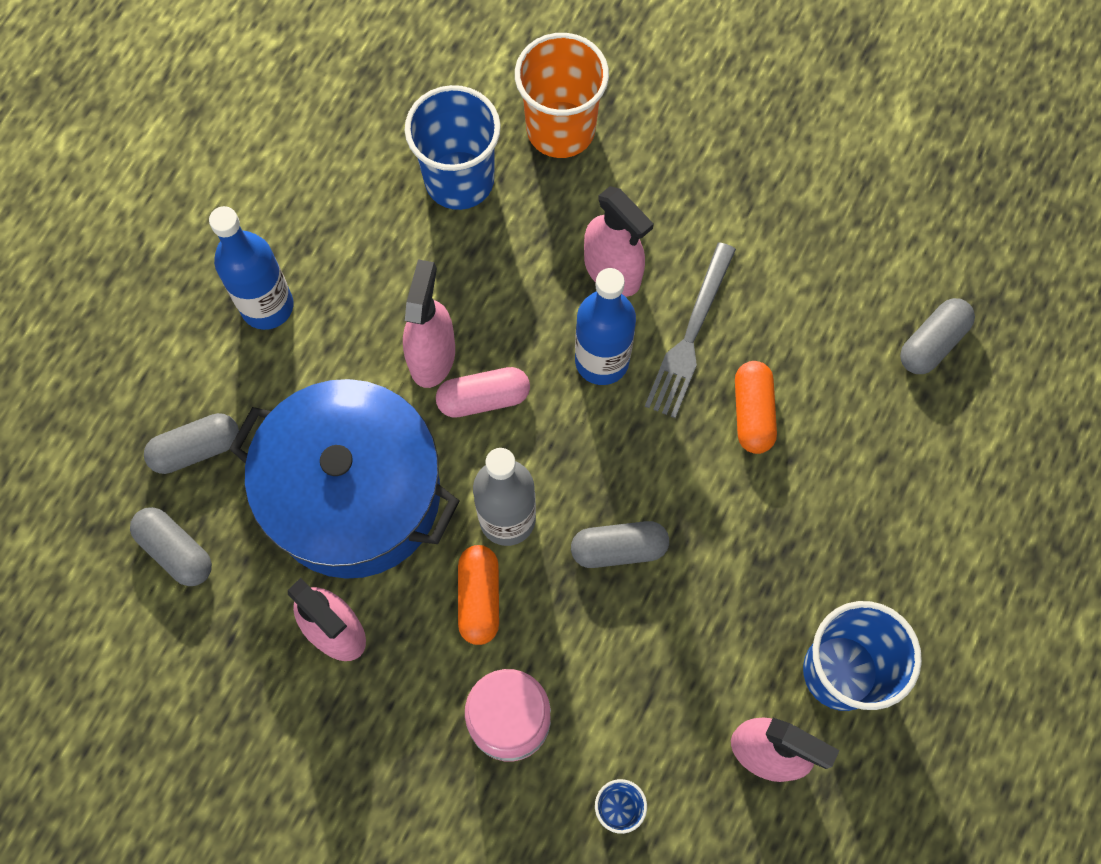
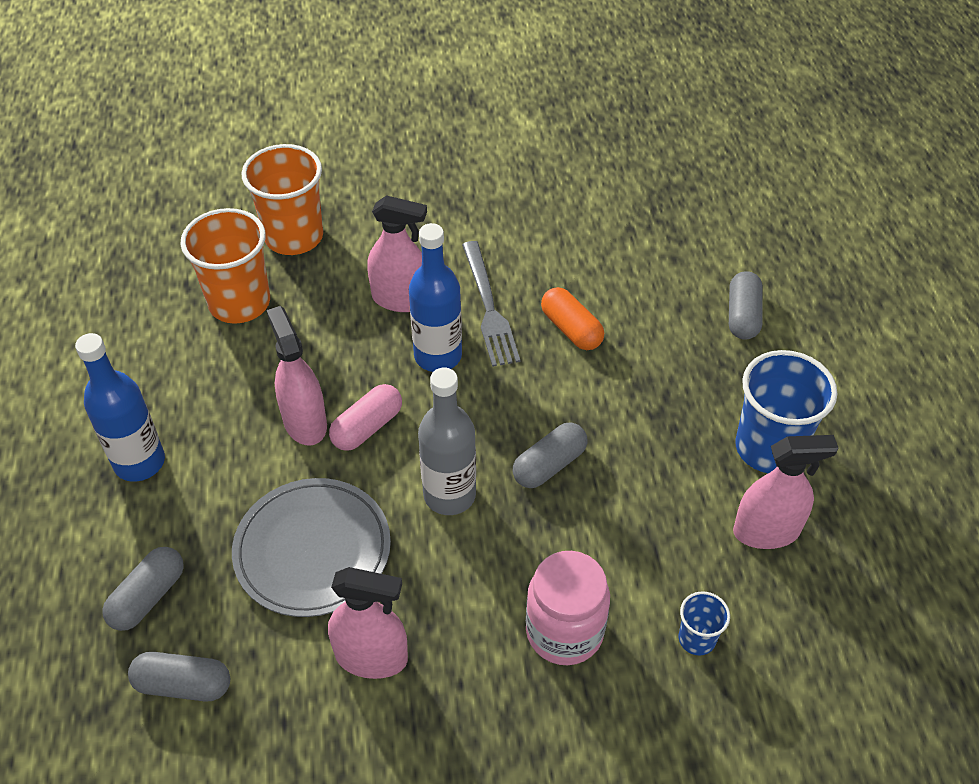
camera: 35 degrees left, 20 degrees down
blue pot [229,379,460,579] -> grey plate [232,478,391,617]
blue cup [405,85,501,210] -> orange cup [180,208,270,324]
orange capsule [458,545,499,645] -> none
grey capsule [900,298,975,374] -> grey capsule moved to [729,271,763,340]

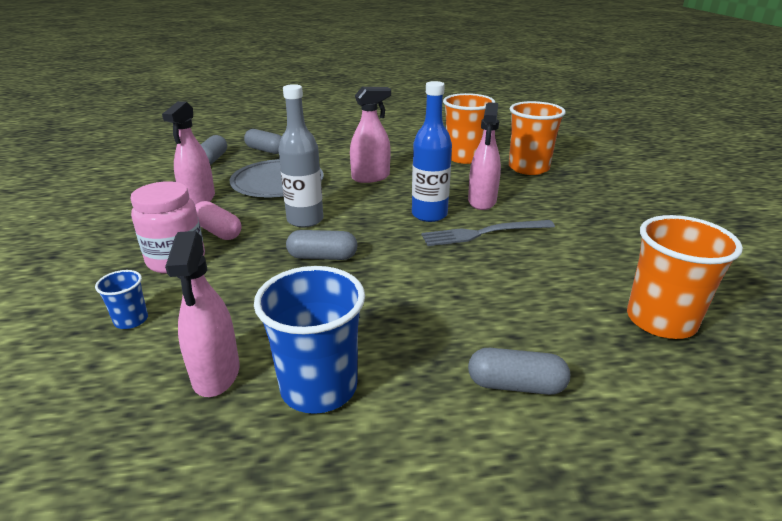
camera: 90 degrees right, 20 degrees down
blue bottle [75,333,165,482] -> none
pink capsule [329,384,402,451] -> pink capsule moved to [195,201,241,240]
grey capsule [513,423,587,488] -> grey capsule turned 45 degrees counterclockwise [286,230,357,260]
orange capsule [541,287,604,350] -> none
none -> orange cup [627,215,743,339]

